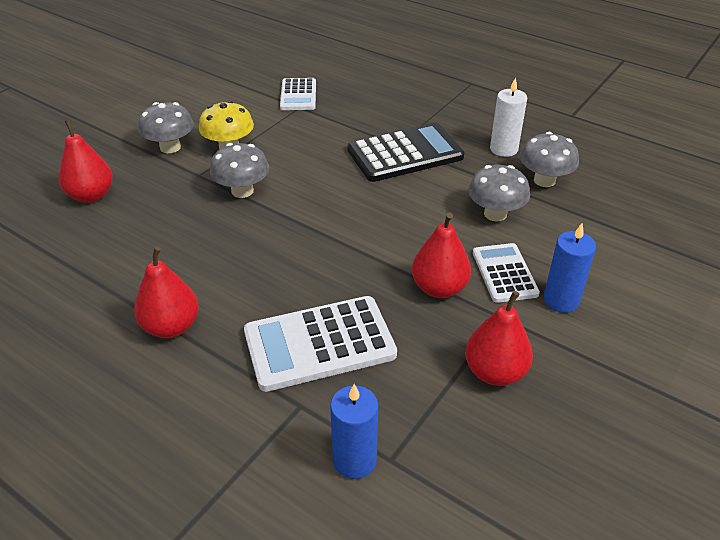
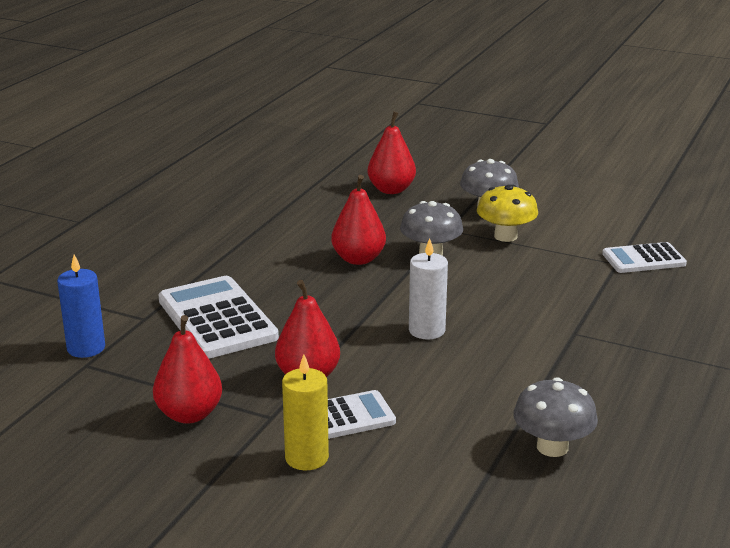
camera: 80 degrees right, 15 degrees down
red pear [134,246,199,338] -> red pear moved to [331,175,386,265]
black calculator [347,122,465,182] -> none
grey mushroom [468,165,530,221] -> none
white candle [490,77,527,157] -> white candle moved to [409,238,448,340]
blue candle [543,223,596,313] -> yellow candle [282,354,329,470]

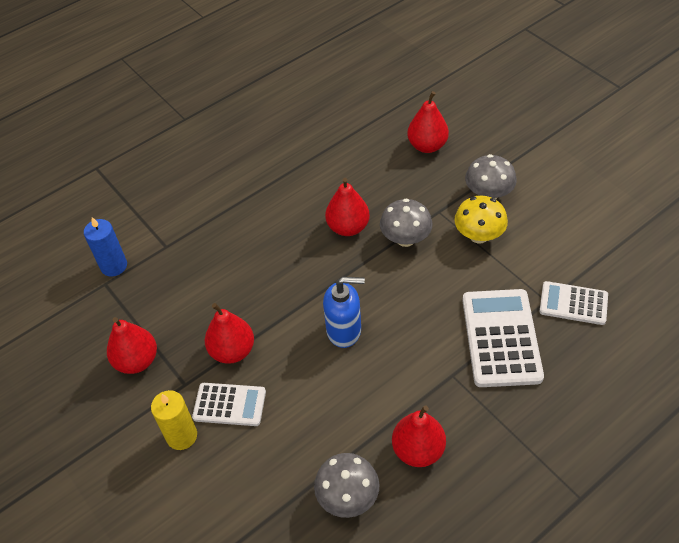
camera: 30 degrees right, 25 degrees up
white calculator [158,276,279,359] -> white calculator moved to [462,289,544,387]
white candle [409,238,448,340] -> blue soap dispenser [323,277,365,348]
none -> red pear [392,405,446,467]

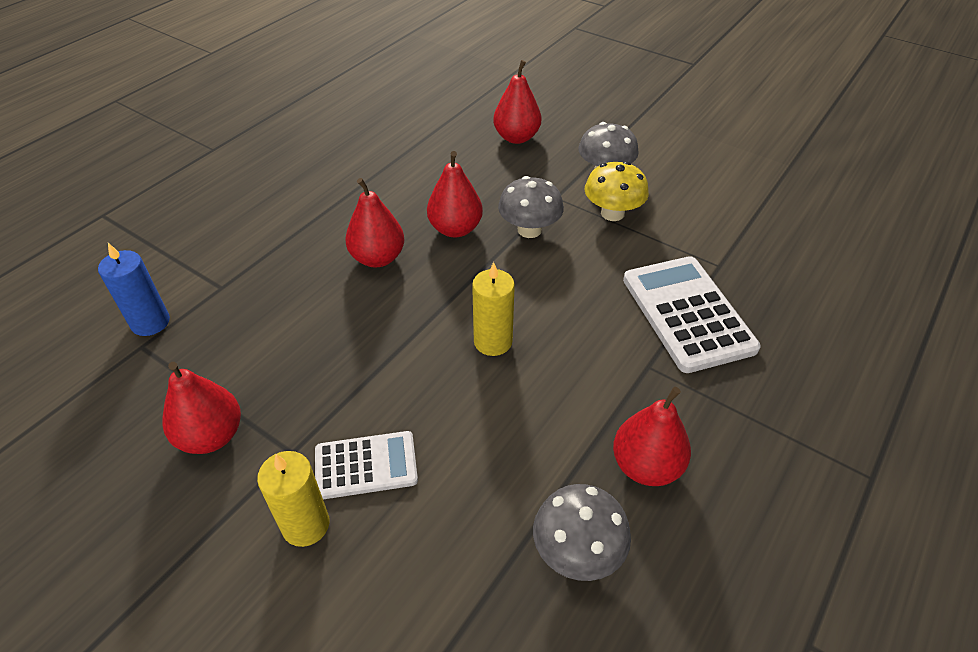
camera: 20 degrees left, 5 degrees down
red pear [205,303,254,364] -> red pear moved to [345,178,405,268]
blue soap dispenser [323,277,365,348] -> yellow candle [472,262,515,356]
white calculator [539,281,608,325] -> none

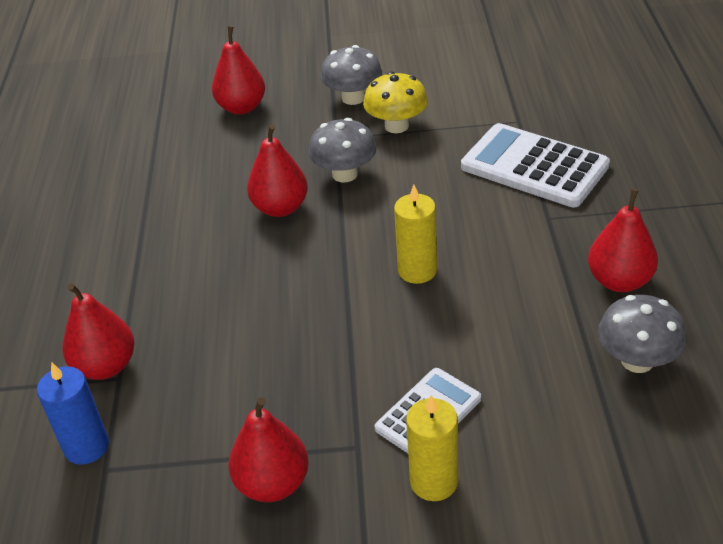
camera: 35 degrees left, 5 degrees down
red pear [345,178,405,268] -> red pear moved to [62,283,135,380]

